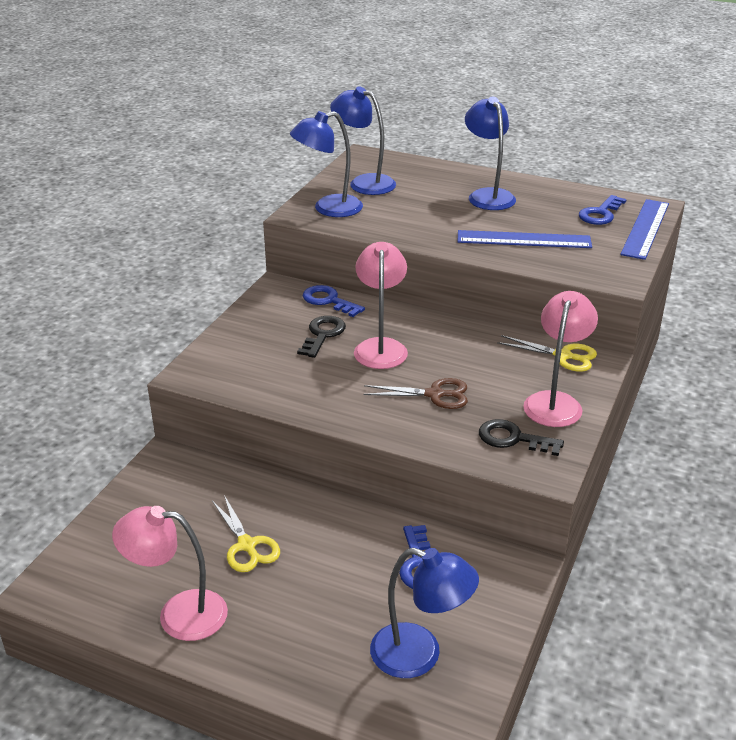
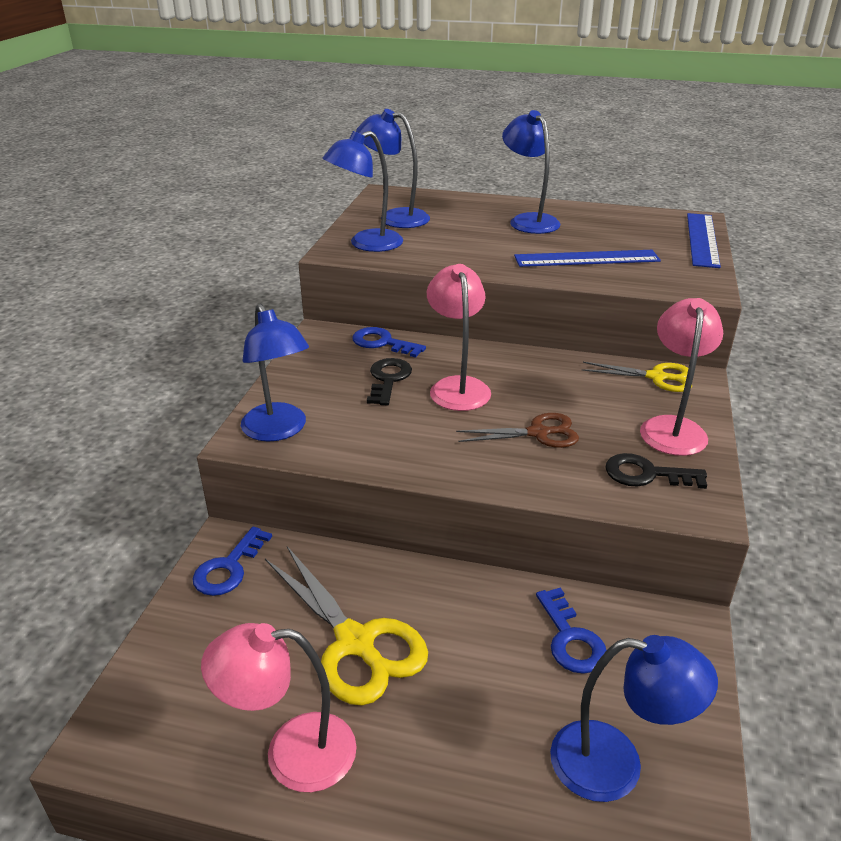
camera: 10 degrees left, 0 degrees up
yellow scissors [212,495,280,572] -> yellow scissors [265,546,428,706], size x1.61
blue key [579,195,627,225] -> blue key moved to [192,527,272,596]
none -> blue lamp [241,304,309,441]

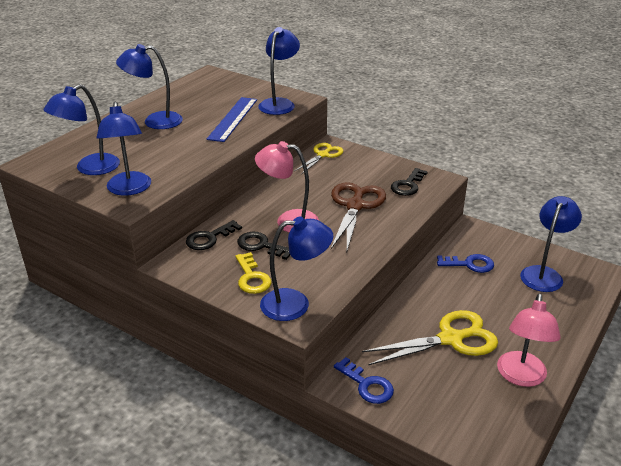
camera: 70 degrees left, 0 degrees up
blue key [352,327,426,358] -> black key [186,220,242,250]
brown scissors [456,413,579,448] -> brown scissors [331,182,386,250], size x1.61
pink lamp [640,298,723,456] -> none
blue ruler [687,213,721,268] -> none
none -> yellow key [235,252,271,294]
none -> blue lamp [258,27,300,115]

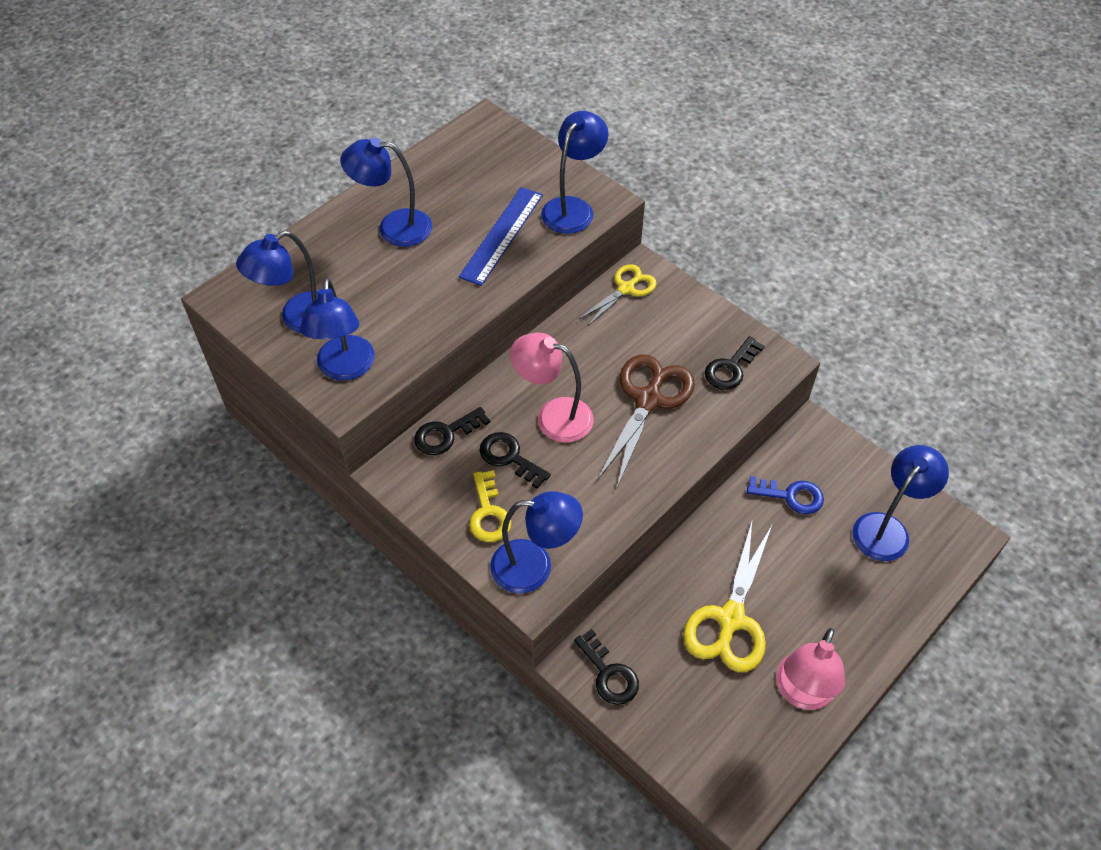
camera: 10 degrees right, 20 degrees up
blue key [334,357,394,404] -> black key [574,629,639,705]
yellow scissors [362,310,498,365] -> yellow scissors turned 120 degrees clockwise [683,522,772,672]

